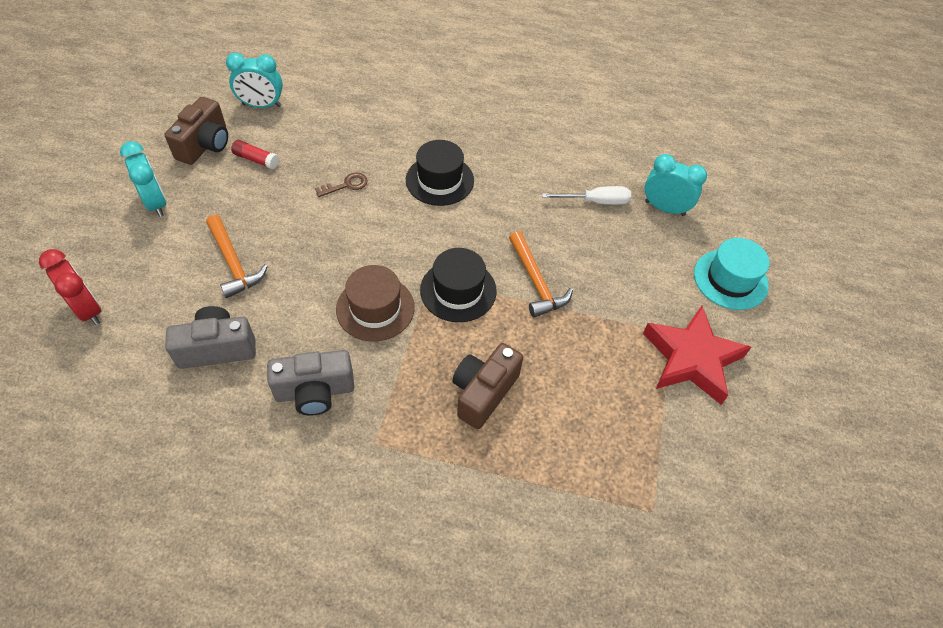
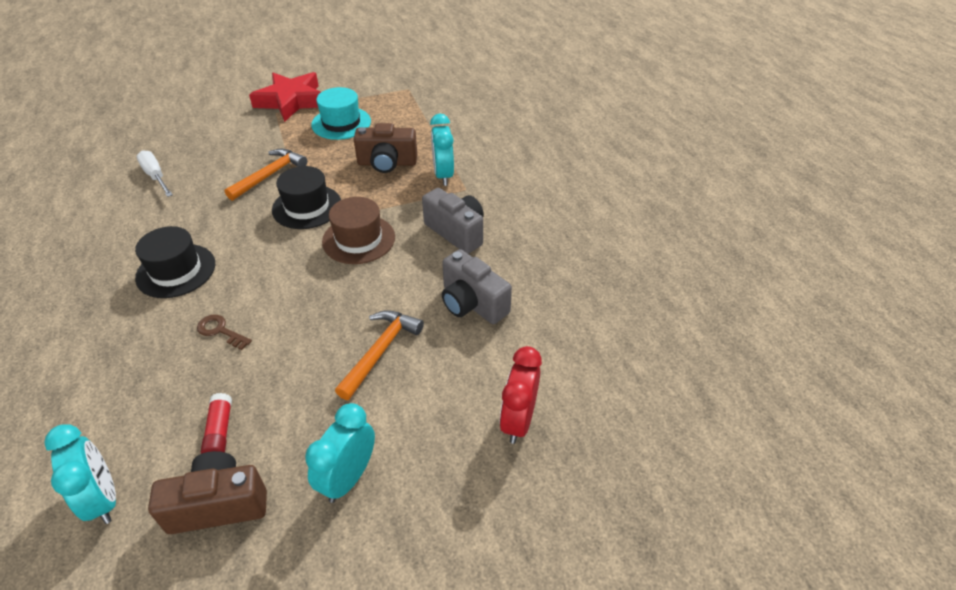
camera: 120 degrees left, 10 degrees down
turquoise clock [645,154,707,216] -> turquoise clock moved to [430,114,454,186]
turquoise hat [694,238,770,310] -> turquoise hat moved to [311,87,371,140]

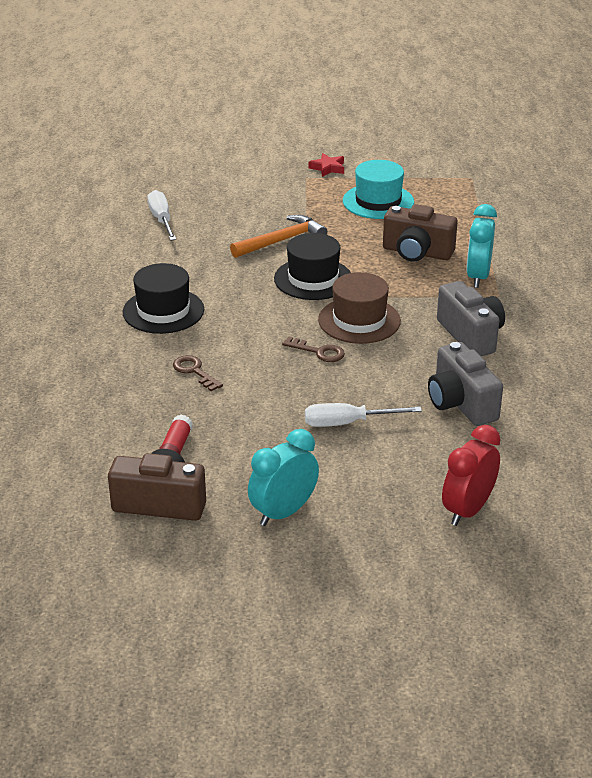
camera: 20 degrees right, 10 degrees down
turquoise clock [44,424,116,524] -> none
red star [249,72,321,122] -> red star [309,153,344,177], size x0.42
orange hammer [335,310,424,400] -> white screwdriver [305,403,422,427]
none -> brown key [282,337,345,362]

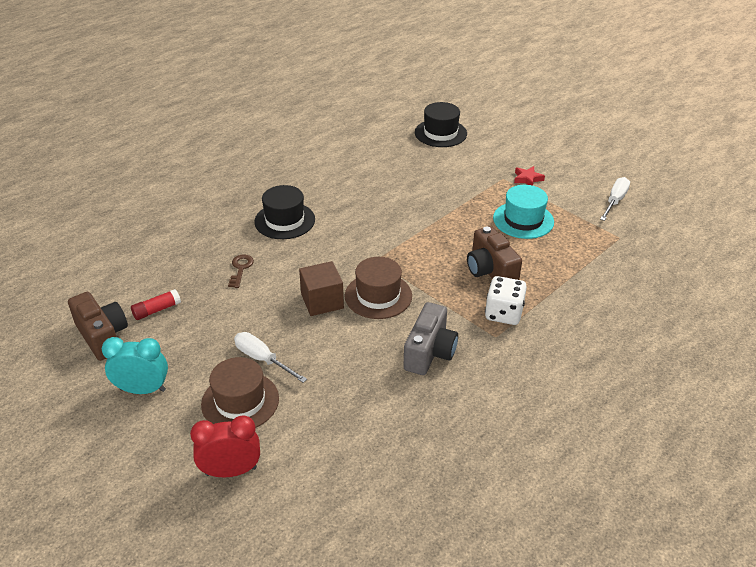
camera: 45 degrees right, 5 degrees up
white screwdriver [147,190,176,241] -> white screwdriver moved to [600,177,630,221]
orange hammer [230,215,327,258] -> none
black hat [274,233,351,300] -> black hat moved to [415,102,467,147]
brown key [282,337,345,362] -> brown cube [299,261,344,316]
grey camera [428,342,503,426] -> none
turquoise clock [466,204,497,288] -> white dice [485,276,527,325]
none -> brown hat [201,357,279,428]

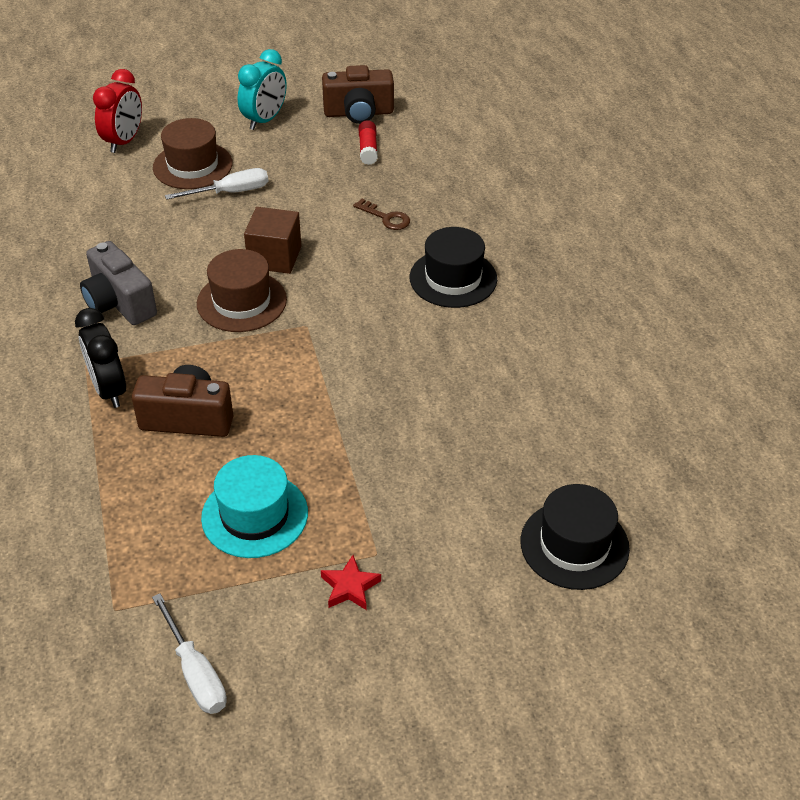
camera: 120 degrees right, 5 degrees up
white dice [485,276,527,325] -> black clock [75,308,126,408]

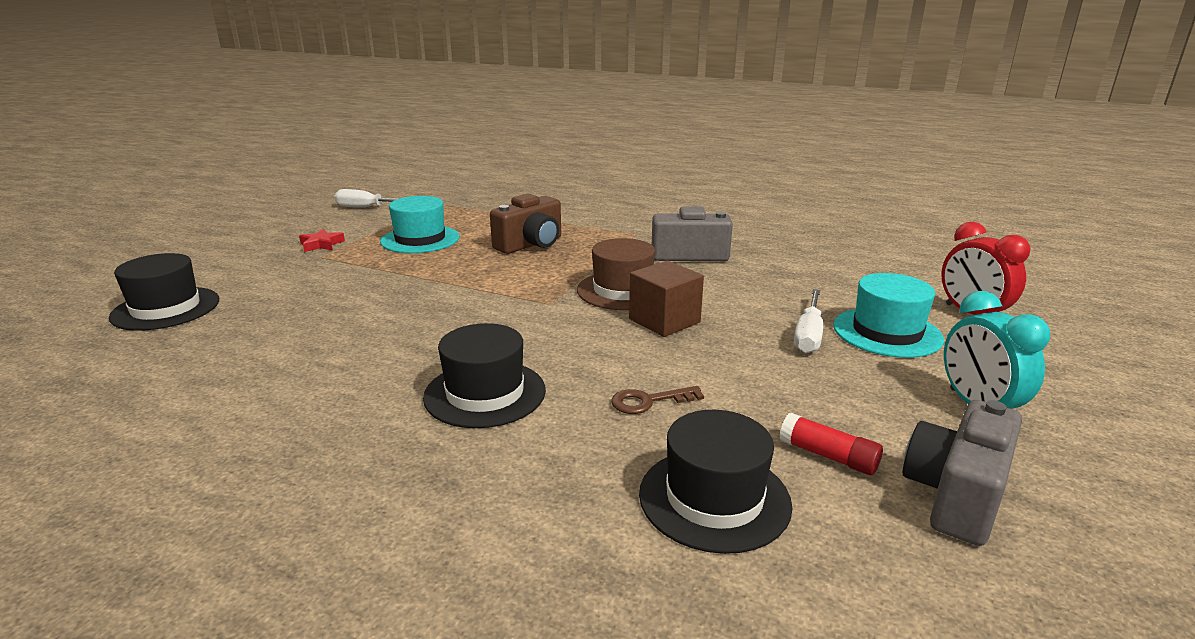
camera: 130 degrees right, 20 degrees down
black clock [75,308,126,408] -> none
brown hat [153,118,233,189] -> turquoise hat [833,273,944,358]
brown camera [322,65,394,124] -> grey camera [903,400,1022,546]
none -> black hat [639,410,793,554]

